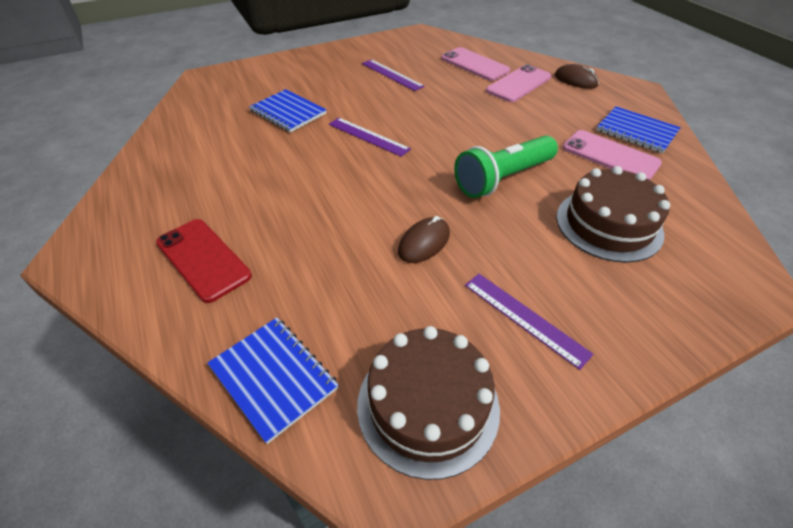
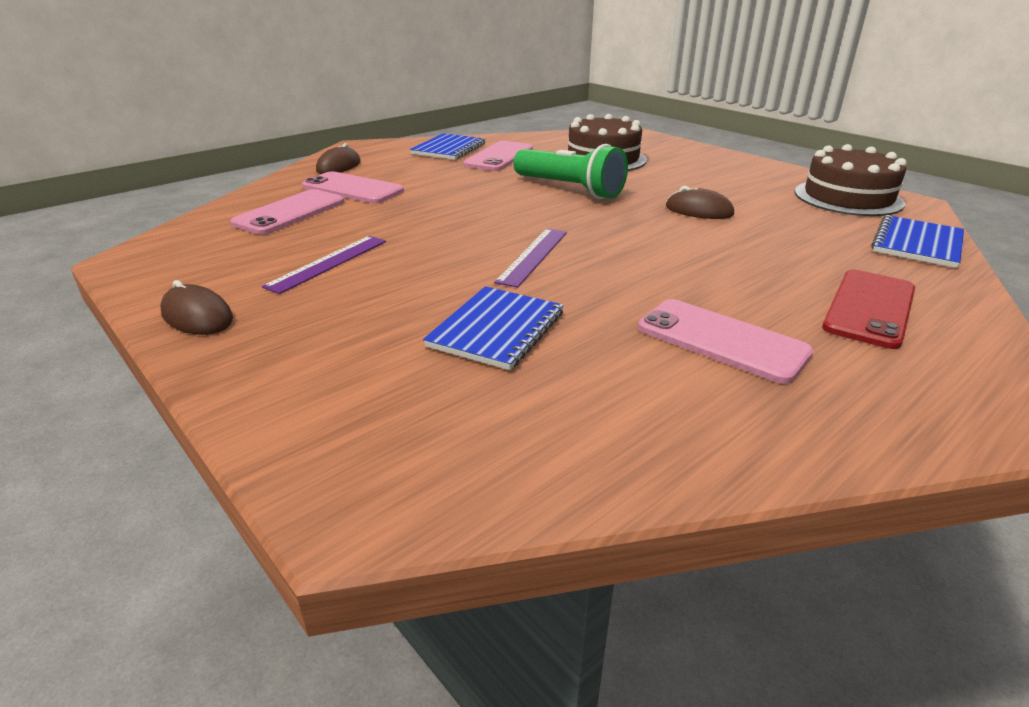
camera: 105 degrees left, 15 degrees down
purple ruler [465,274,593,370] -> none
none -> brown mouse [160,280,233,335]
none -> pink phone [638,299,813,384]

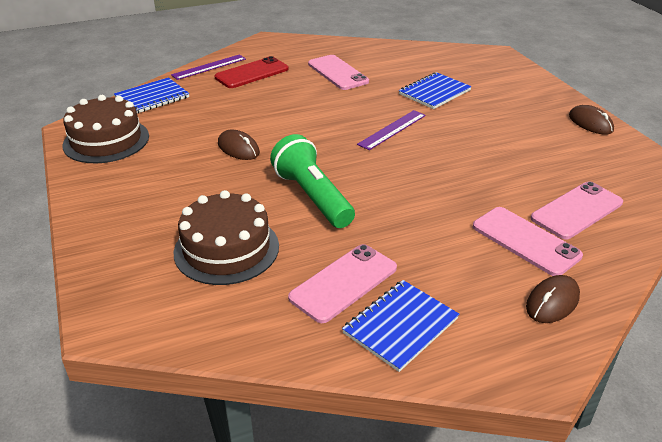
camera: 160 degrees left, 5 degrees up
purple ruler [262,236,386,294] -> purple ruler moved to [171,55,246,80]

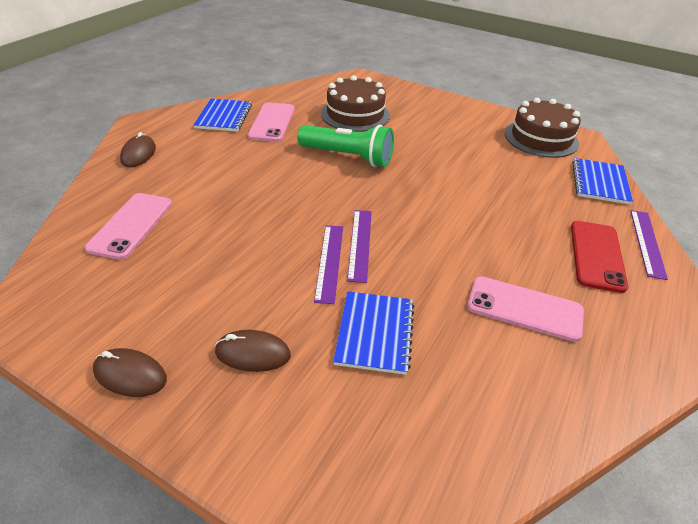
camera: 140 degrees right, 5 degrees up
brown mouse [218,129,260,160] -> brown mouse moved to [215,330,291,372]
pink phone [473,207,583,276] -> none
none -> purple ruler [314,225,343,304]

